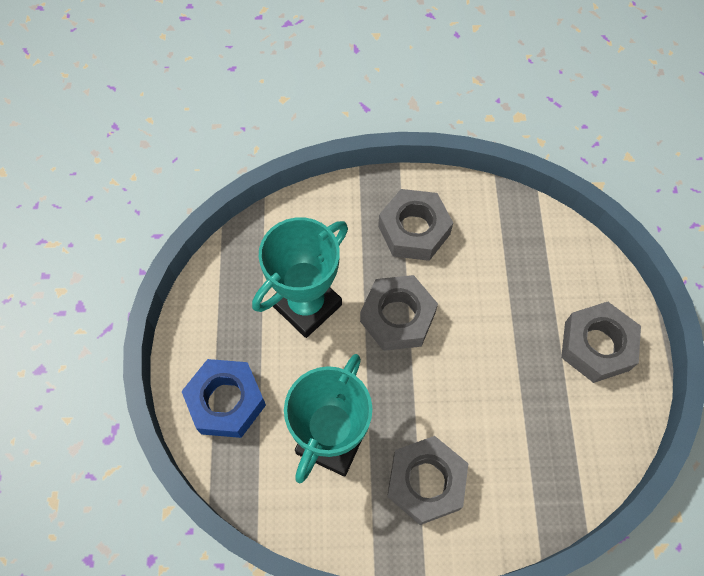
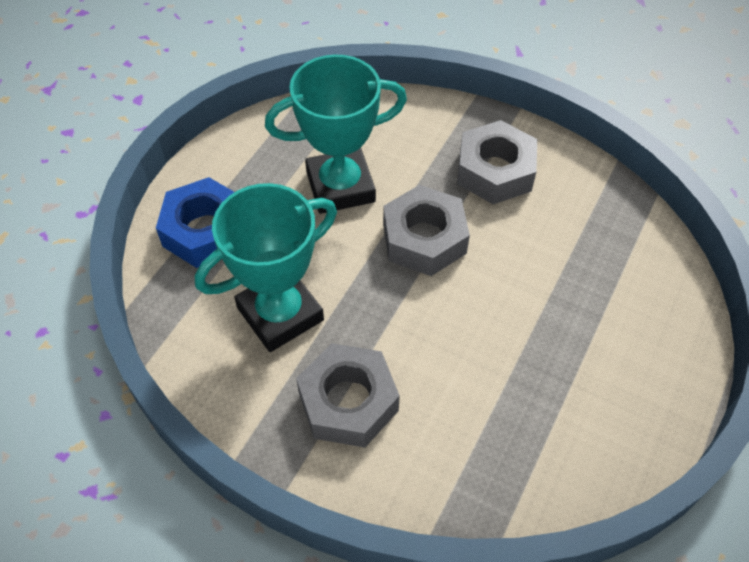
camera: 30 degrees right, 10 degrees down
grey nut [561,302,641,383] -> none

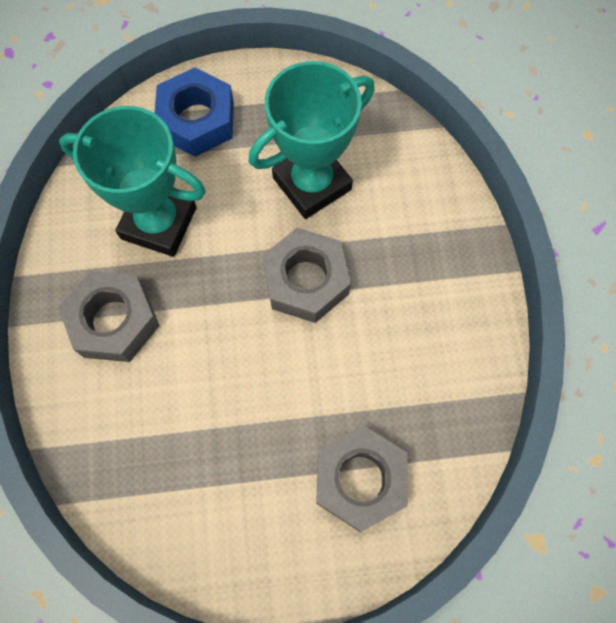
camera: 55 degrees right, 15 degrees up
turquoise trophy [265,54,407,214] -> turquoise trophy turned 75 degrees counterclockwise [249,61,375,219]
grey nut [457,120,537,204] -> grey nut moved to [316,425,408,532]

